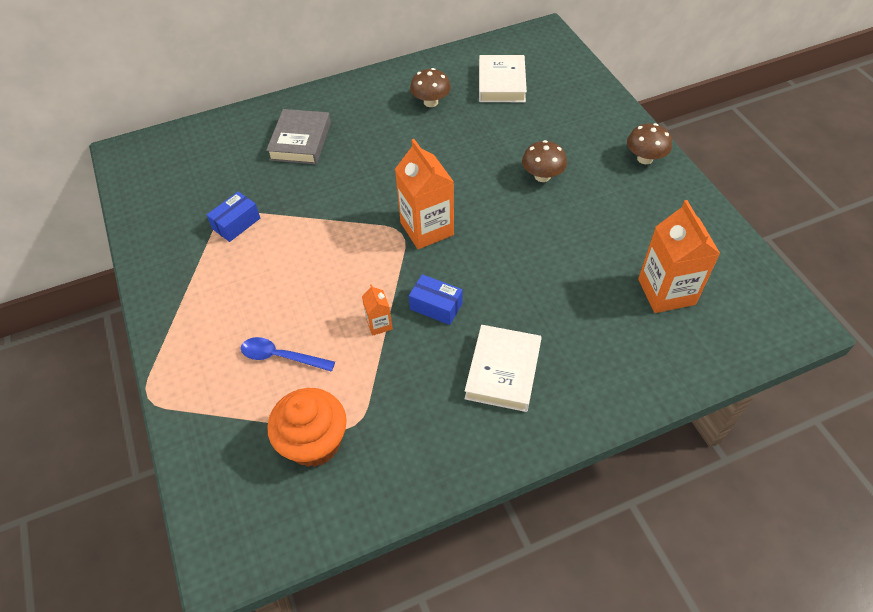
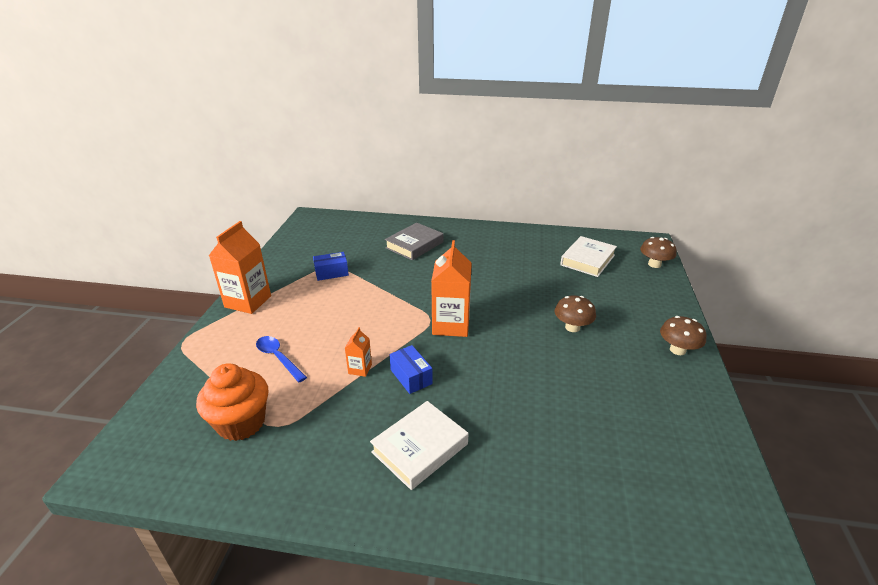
camera: 30 degrees right, 20 degrees down
brown mushroom [410,68,451,107] -> brown mushroom moved to [640,237,677,268]
orange carton [638,200,720,313] -> orange carton moved to [209,221,271,314]

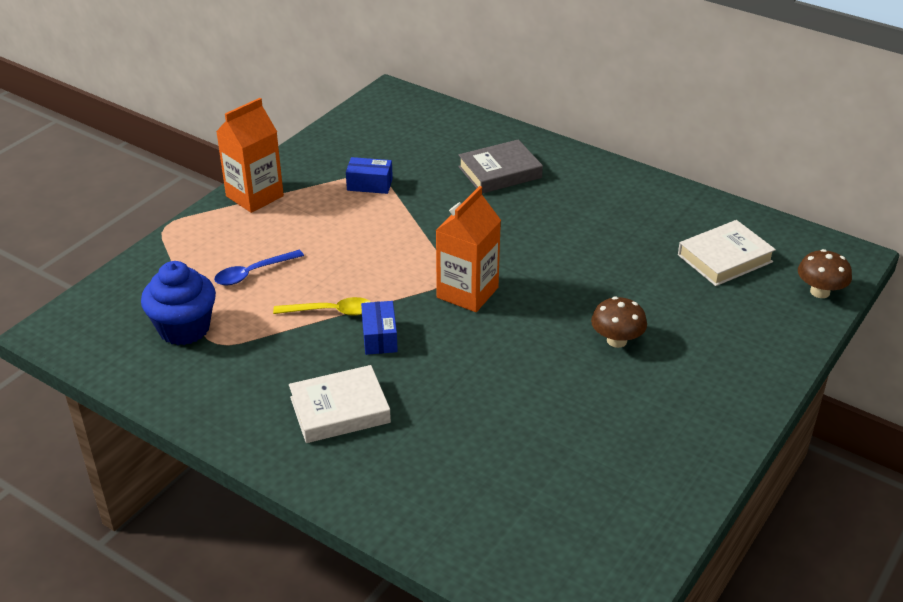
camera: 25 degrees right, 5 degrees up
orange cupcake [196,363,268,441] -> blue cupcake [141,261,216,345]
blue spoon [256,336,307,382] -> blue spoon turned 105 degrees counterclockwise [214,250,304,285]
orange carton [345,327,372,377] -> yellow spoon [273,297,370,316]
brown mushroom [660,316,707,355] -> none

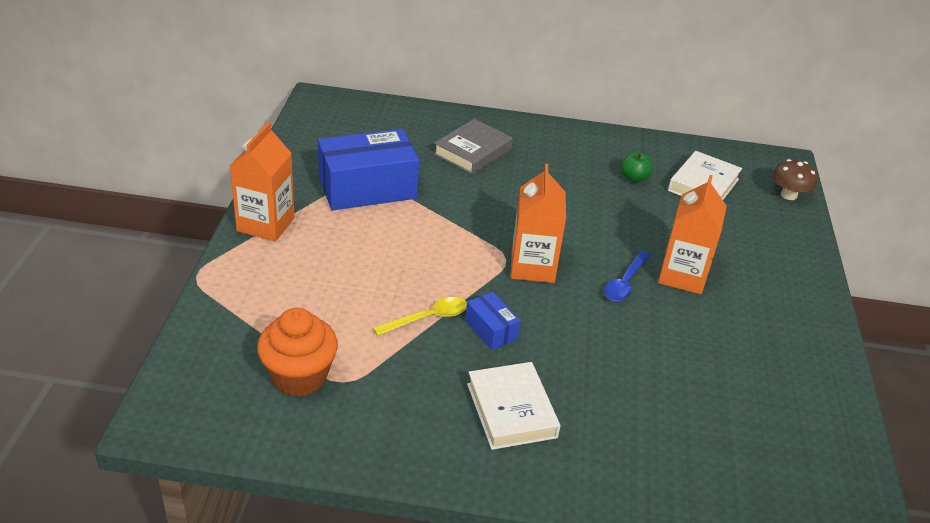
camera: 30 degrees left, 0 degrees up
blue cupcake [141,261,216,345] -> orange cupcake [257,308,338,397]
blue spoon [214,250,304,285] -> blue spoon moved to [604,251,650,301]
white book [289,365,391,443] -> white book turned 60 degrees counterclockwise [467,362,560,450]
blue box [346,157,393,194] -> blue box [318,129,419,211], size x2.12
brown mushroom [591,297,647,348] -> orange carton [658,175,727,294]
none -> green apple [621,152,653,182]

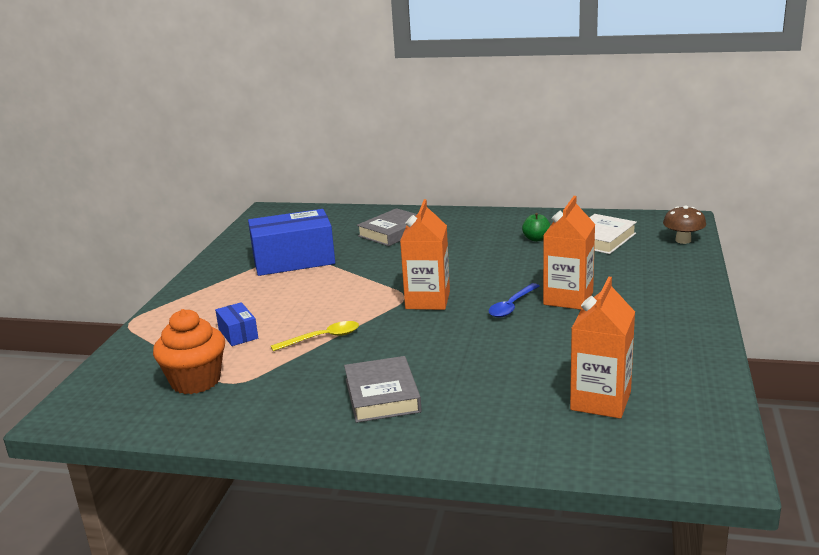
camera: 10 degrees right, 15 degrees down
orange carton [230,122,295,242] -> orange carton moved to [570,277,635,419]
blue box [465,292,520,350] -> blue box moved to [215,302,258,346]
white book [467,362,560,450] -> grey book [344,356,422,423]

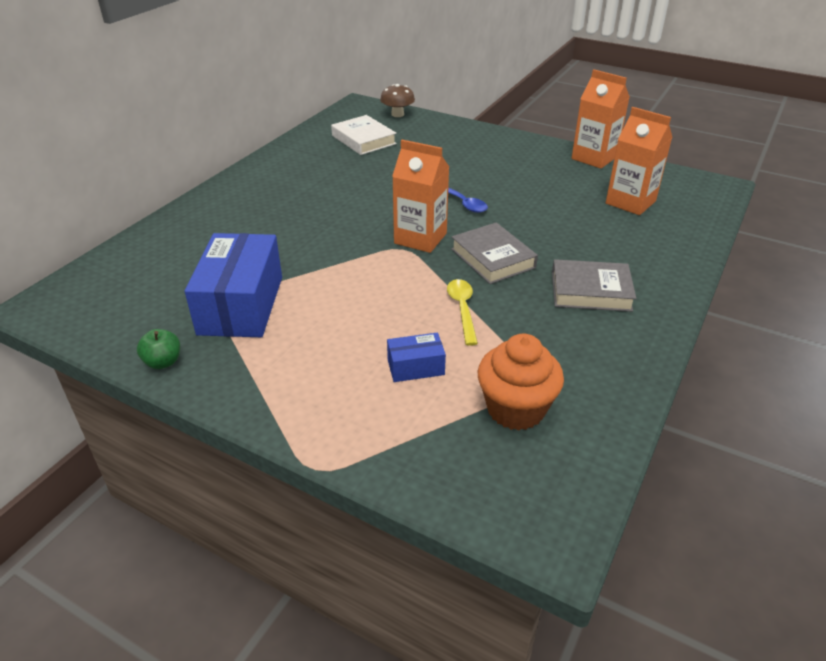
camera: 75 degrees left, 15 degrees up
grey book [357,208,417,246] -> grey book moved to [451,222,538,284]
green apple [522,213,551,242] -> green apple moved to [137,329,180,369]
orange carton [543,196,595,310] -> orange carton moved to [572,69,630,169]

